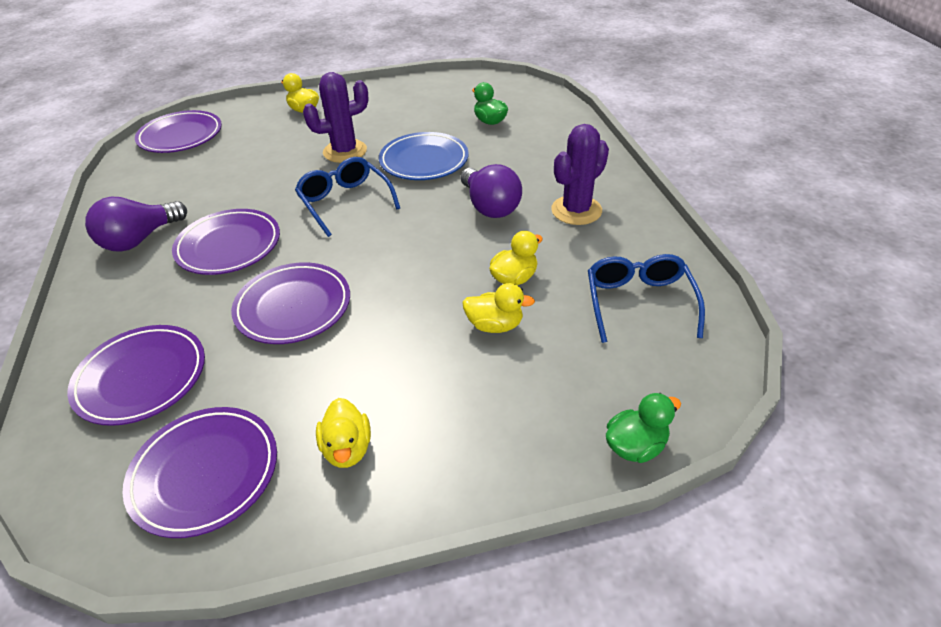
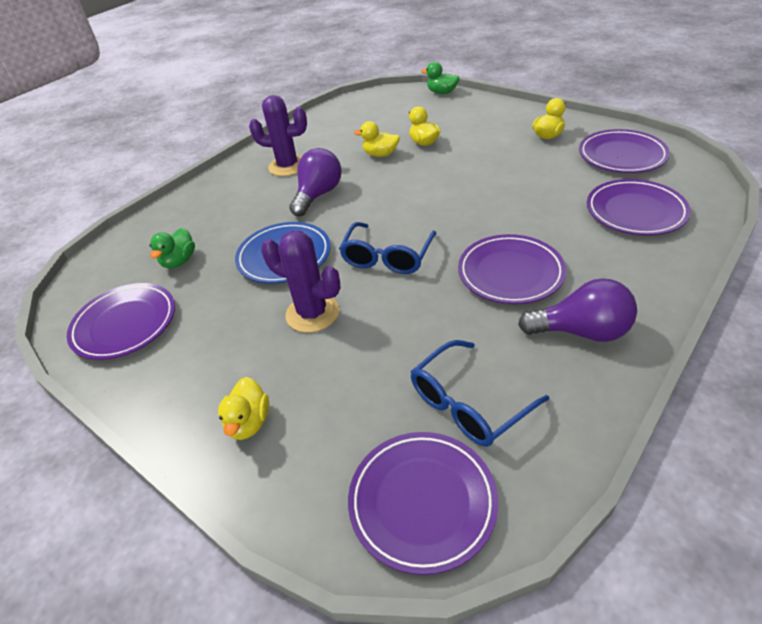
camera: 125 degrees left, 0 degrees up
purple plate [231,262,350,344] -> purple plate moved to [67,283,175,360]
blue glasses [588,254,705,343] -> blue glasses moved to [411,340,549,447]

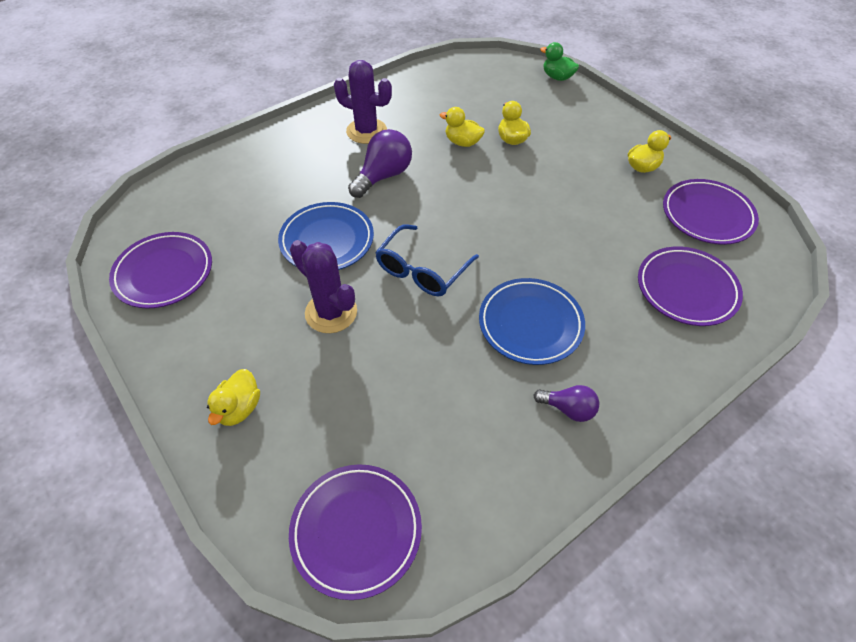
camera: 10 degrees right, 10 degrees up
green duck [149,228,195,268] -> none
blue glasses [411,340,549,447] -> none
purple plate [458,234,566,304] -> blue plate [479,278,585,365]
purple light bulb [518,278,637,342] -> purple light bulb [533,385,599,422], size x0.60

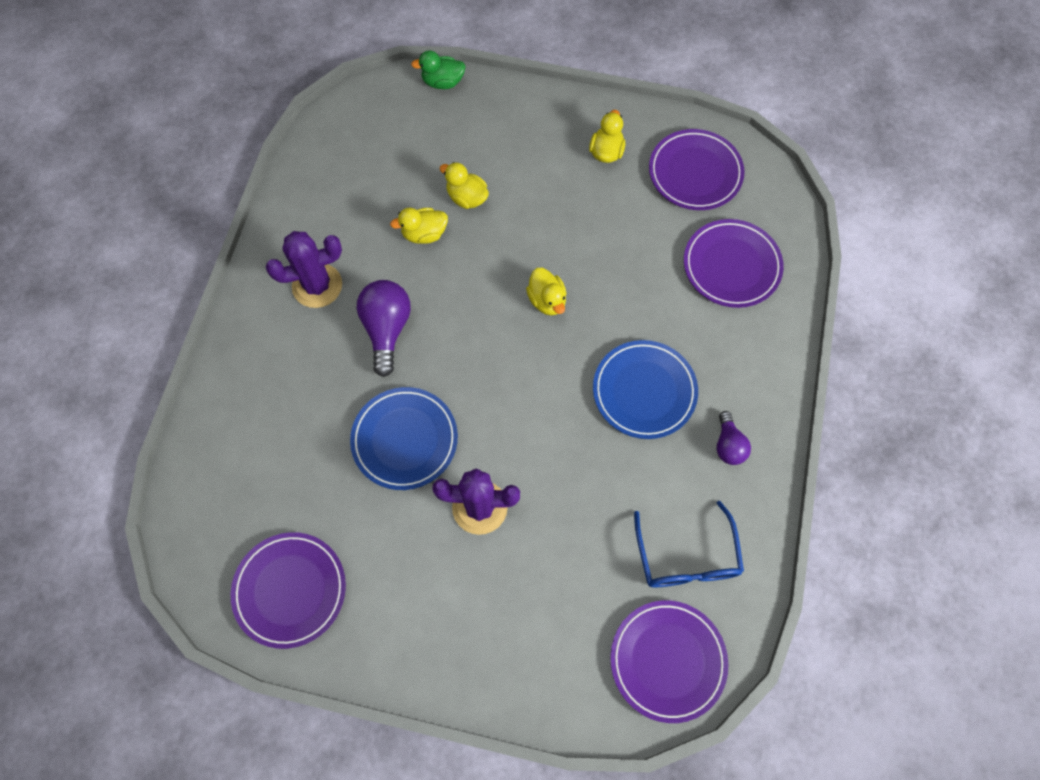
camera: 40 degrees left, 15 degrees up
yellow duck [207,369,260,426] -> yellow duck moved to [526,268,567,316]
blue glasses [375,224,479,296] -> blue glasses moved to [634,501,744,587]
purple light bulb [533,385,599,422] -> purple light bulb turned 105 degrees clockwise [717,411,751,465]

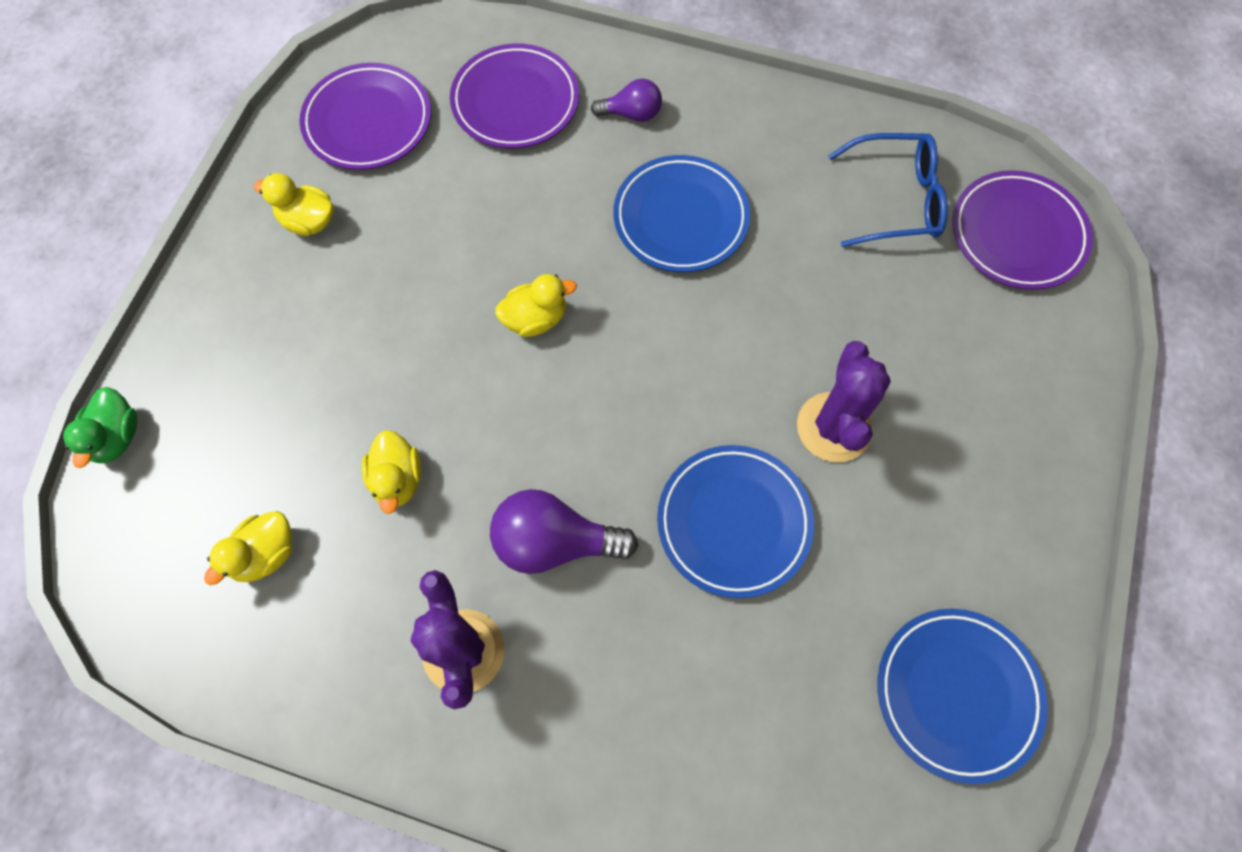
camera: 85 degrees left, 0 degrees up
purple plate [231,532,346,649] -> blue plate [878,609,1048,784]
yellow duck [440,162,489,209] -> yellow duck moved to [204,511,292,585]
purple light bulb [717,411,751,465] -> purple light bulb moved to [591,79,662,122]

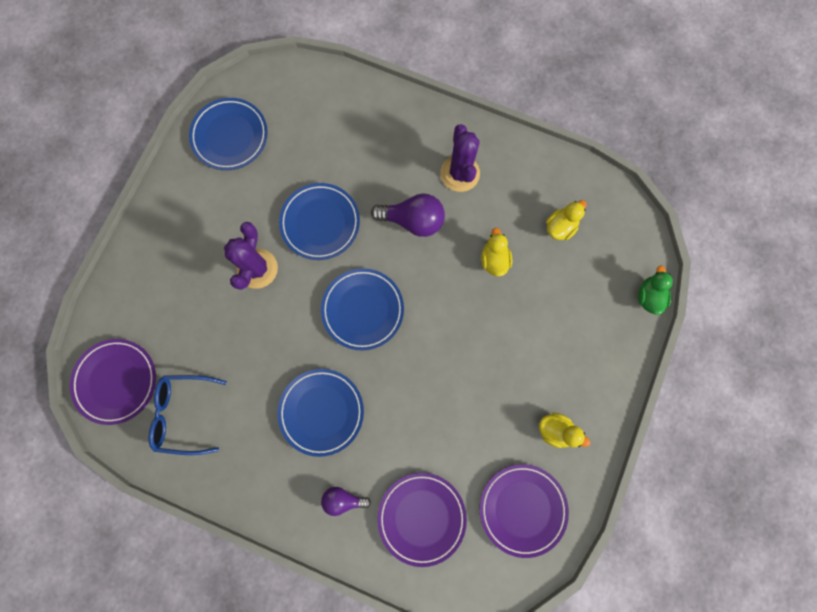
camera: 175 degrees left, 10 degrees up
yellow duck [495,274,577,337] -> none
none -> blue plate [321,268,404,350]

